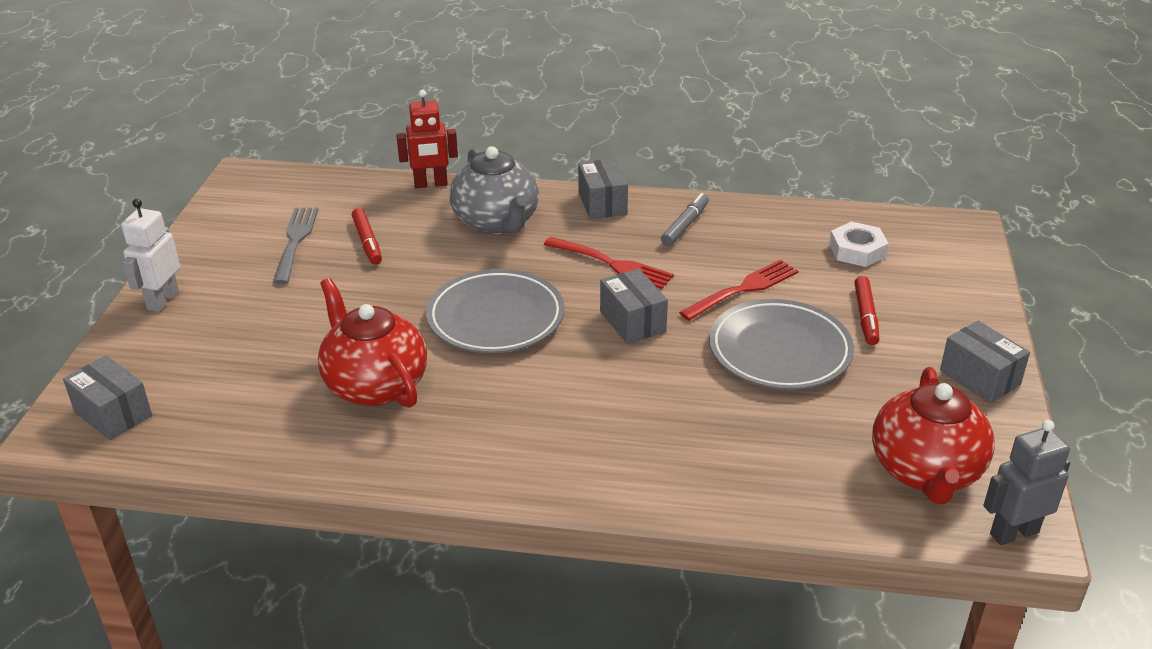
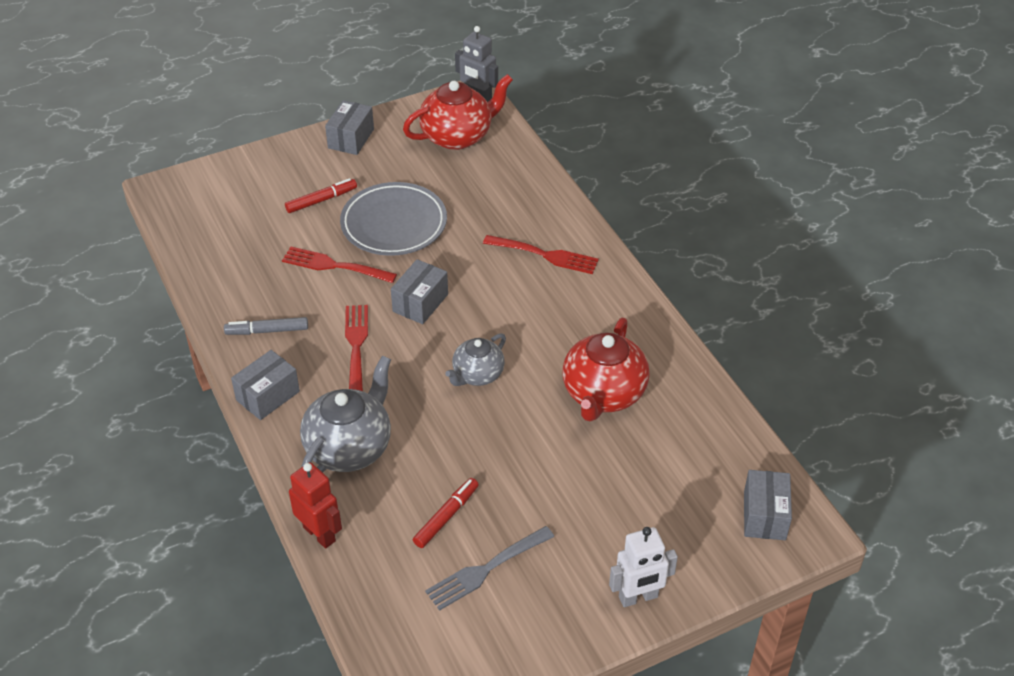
camera: 125 degrees left, 10 degrees up
grey plate [426,269,565,353] -> grey teapot [445,333,506,386]
white nut [829,221,889,267] -> none
none -> red fork [483,235,599,274]

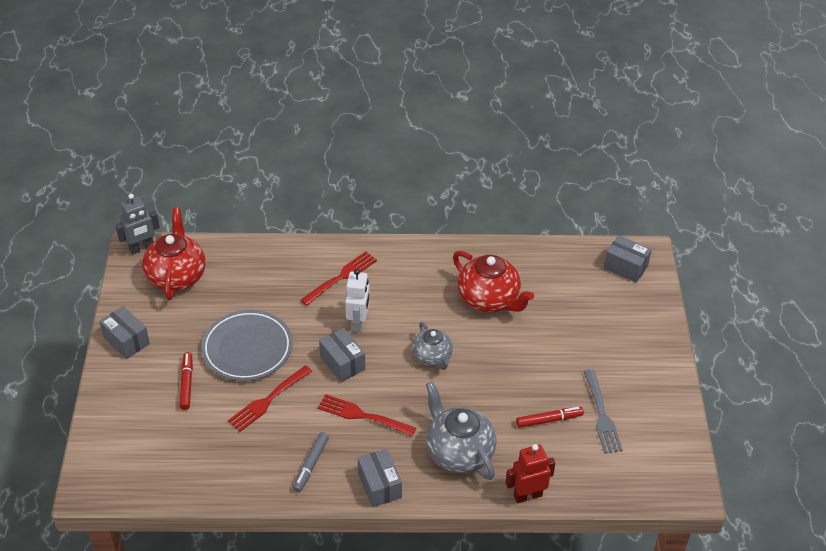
camera: 65 degrees left, 0 degrees up
red marker [413,478,479,548] -> red marker turned 105 degrees clockwise [516,407,584,428]
white robot [609,527,678,607] -> white robot moved to [345,269,370,333]

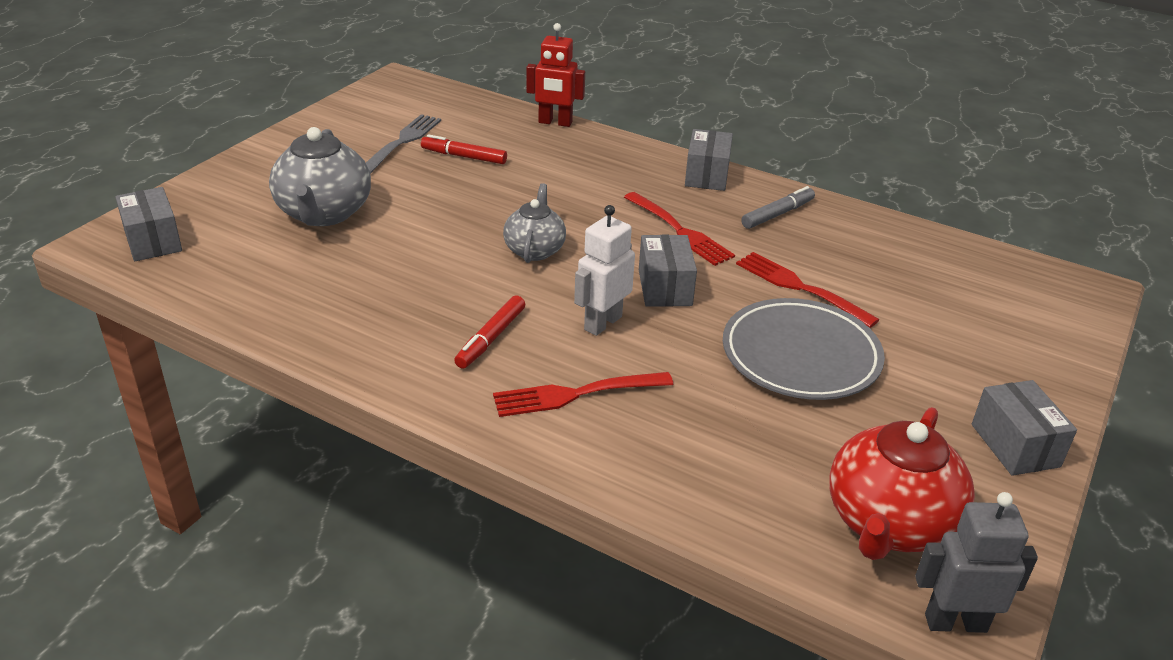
camera: 150 degrees left, 10 degrees down
red marker [179,352,193,410] -> red marker moved to [454,295,525,369]
red fork [228,365,312,432] -> red fork turned 120 degrees counterclockwise [736,252,879,328]
grey teapot [426,381,497,480] -> grey teapot moved to [269,127,371,226]
red teapot [453,251,534,313] -> none

